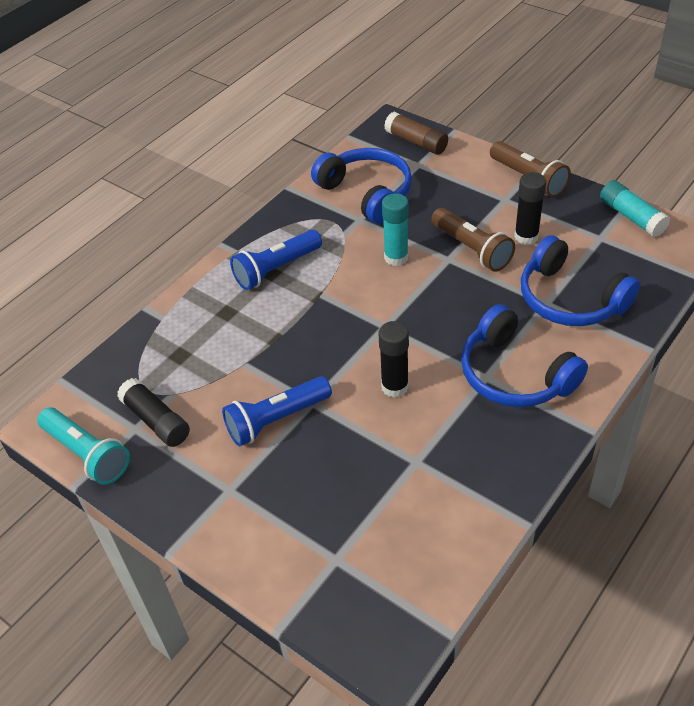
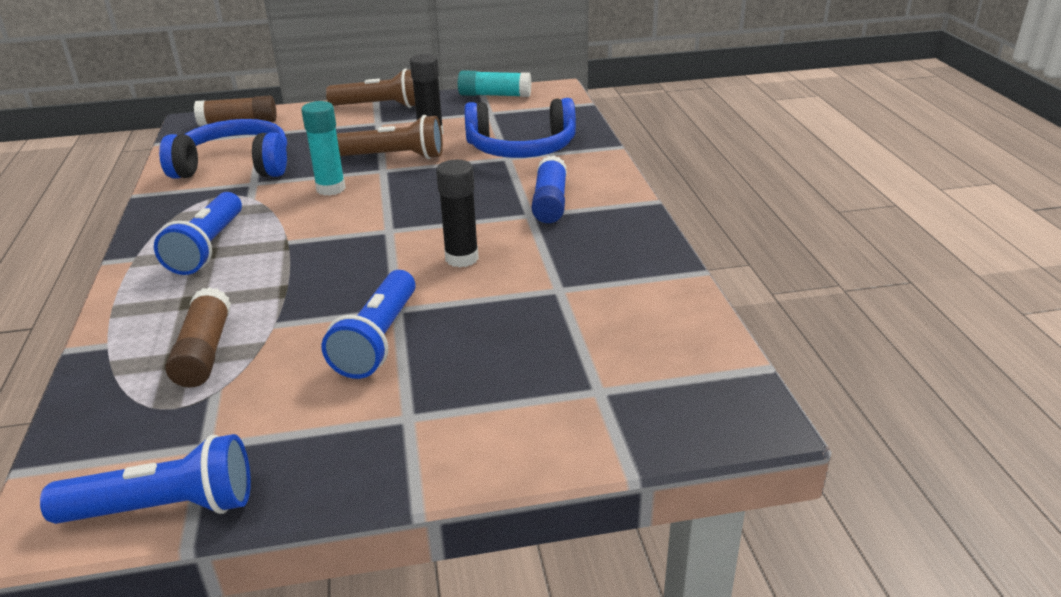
camera: 50 degrees left, 15 degrees down
turquoise flashlight [37,407,130,485] -> blue flashlight [40,434,251,524]
black glue stick [117,378,190,447] -> none
blue headphones [461,304,588,407] -> blue glue stick [532,156,567,223]
none -> brown glue stick [165,287,231,388]

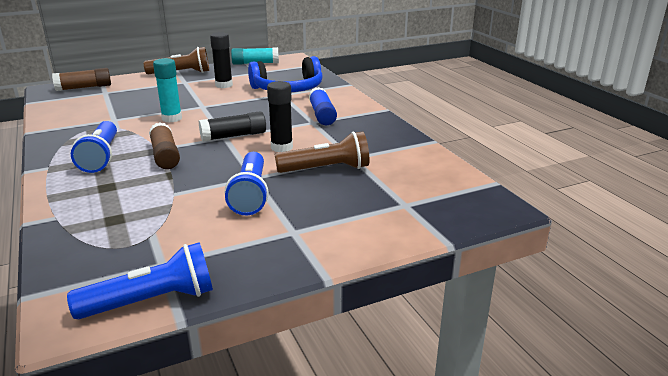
camera: 15 degrees left, 5 degrees down
blue headphones [159,119,287,179] -> none
brown glue stick [165,287,231,388] -> brown glue stick moved to [149,122,180,169]
brown flashlight [337,115,443,159] -> brown flashlight moved to [275,131,370,173]
none -> black glue stick [199,111,266,141]

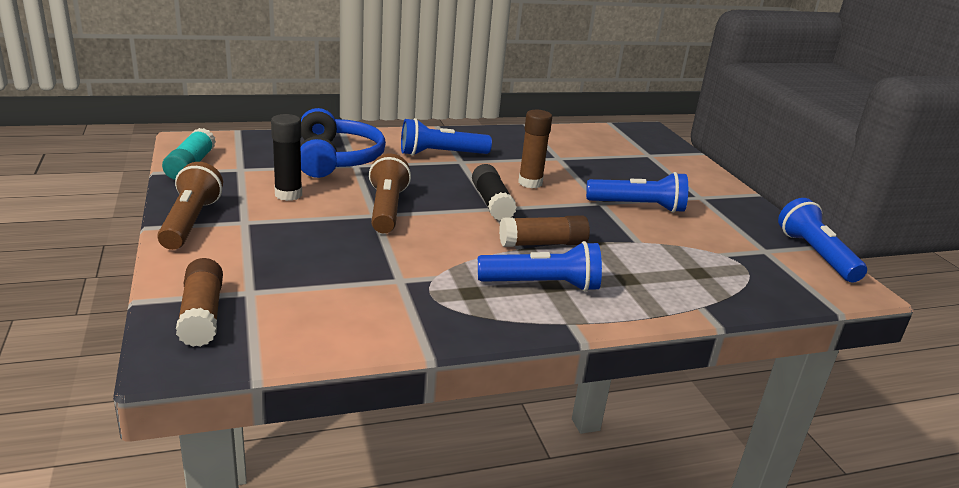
camera: 85 degrees left, 0 degrees up
turquoise glue stick [153,58,182,123] -> none
black glue stick [267,81,293,152] -> brown glue stick [518,110,552,188]
brown flashlight [275,131,370,173] -> brown flashlight moved to [369,154,411,233]
blue glue stick [309,87,337,125] -> blue flashlight [401,118,492,156]

